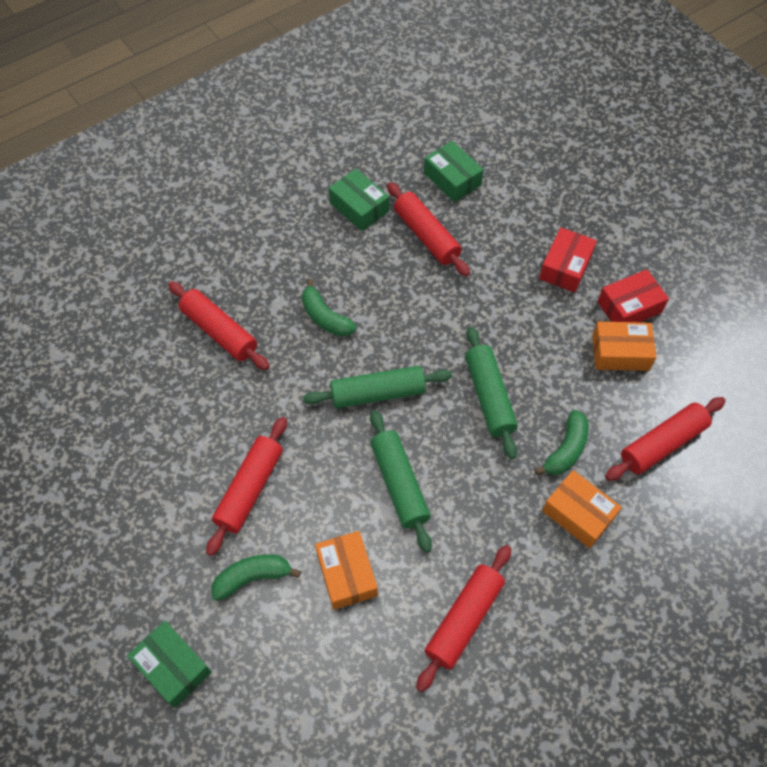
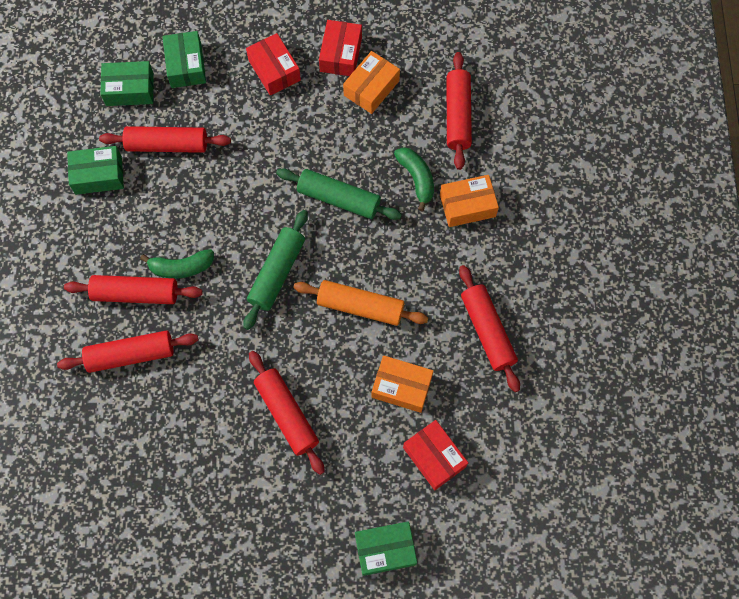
camera: 55 degrees left, 10 degrees up
green banana [211,554,301,601] -> none
green rolling pin [370,410,432,553] -> orange rolling pin [293,280,428,326]
none -> red rolling pin [64,275,202,304]
none -> green box [163,31,206,88]
none -> red box [403,420,468,490]

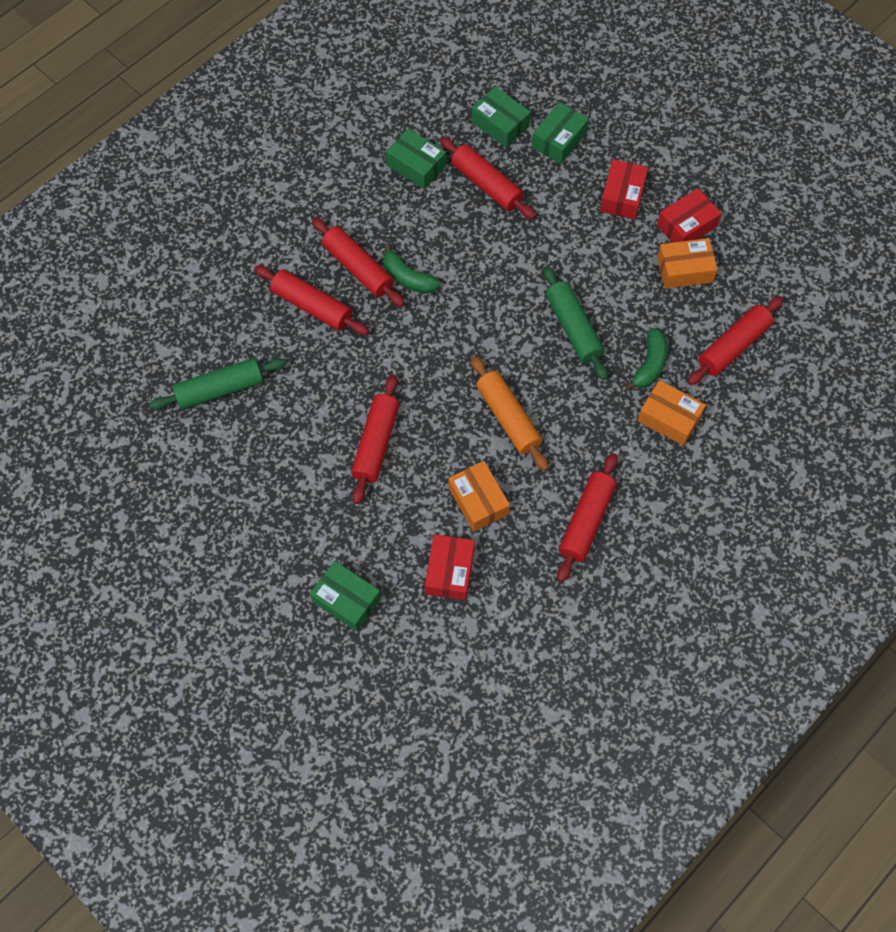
camera: 45 degrees right, 5 degrees down
green rolling pin [243,210,308,330] -> green rolling pin moved to [149,358,286,410]

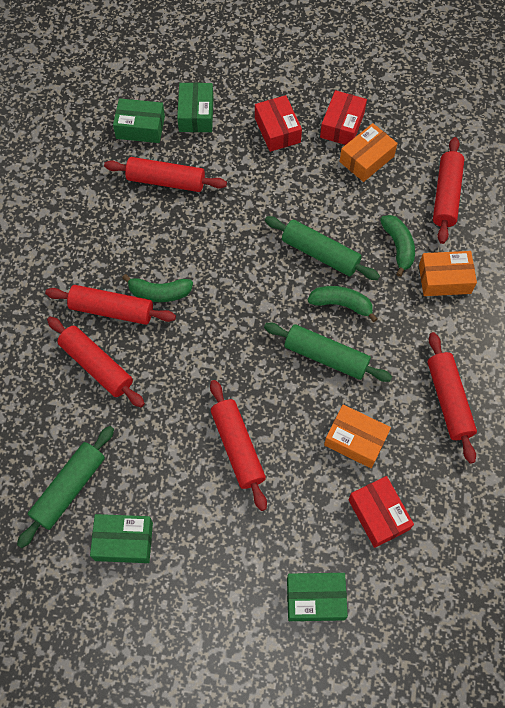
camera: 35 degrees left, 0 degrees up
red rolling pin [254,266,369,335] -> red rolling pin turned 45 degrees clockwise [47,317,145,407]
green box [386,128,446,189] -> green box moved to [90,514,153,563]
orange rolling pin [471,356,549,471] -> green rolling pin [264,323,392,382]
none -> green banana [308,286,378,322]

